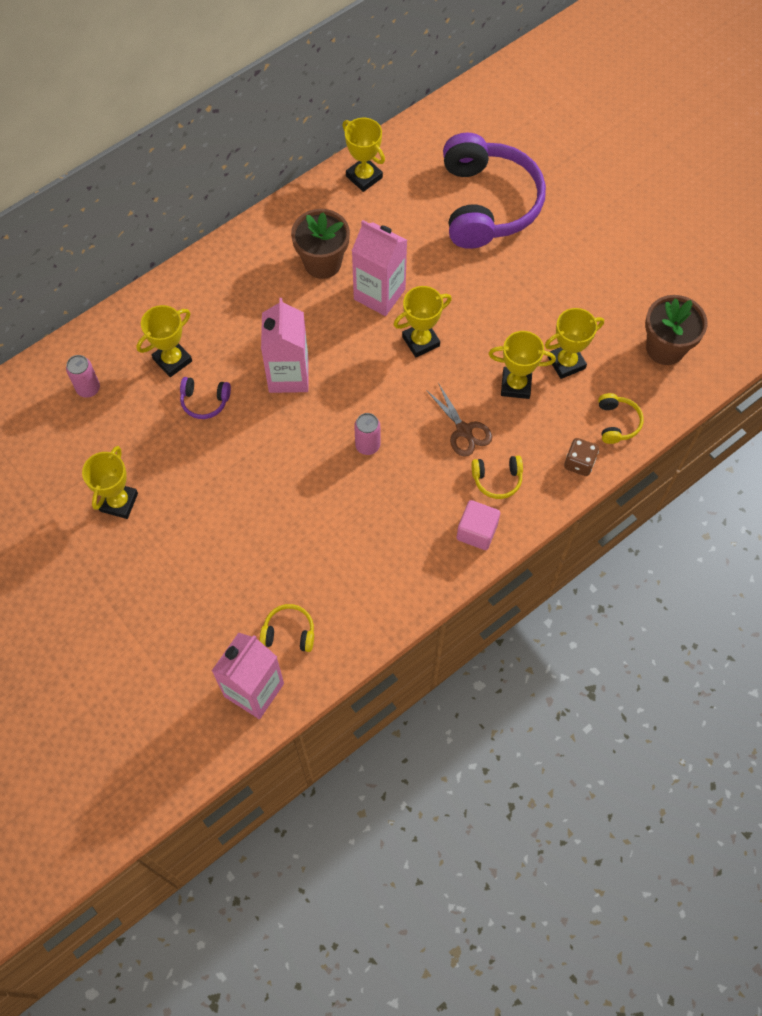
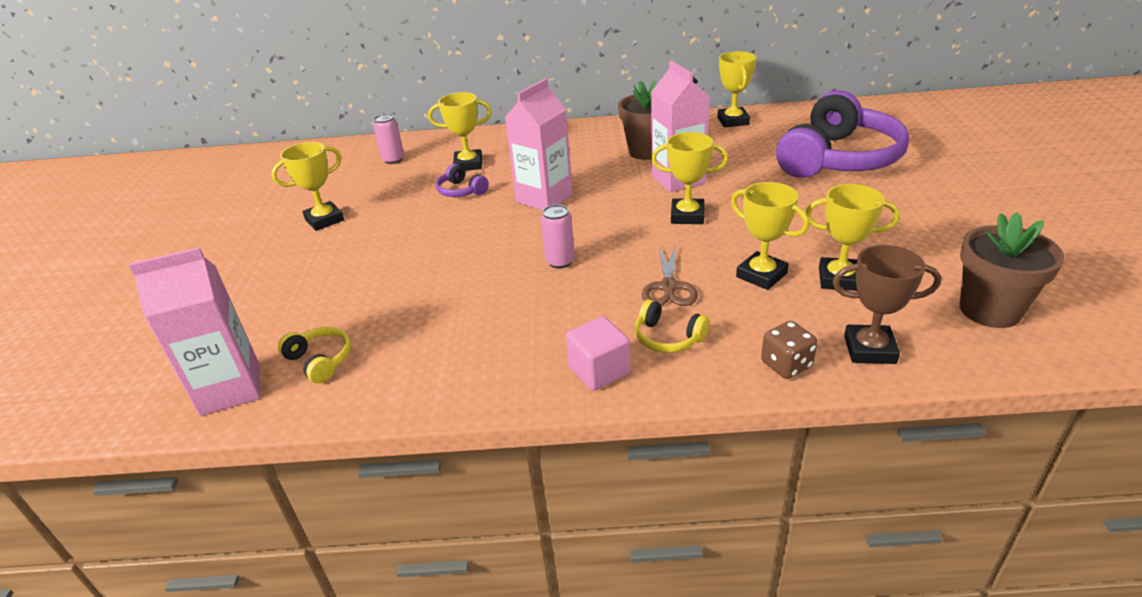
camera: 40 degrees right, 30 degrees down
yellow headphones [598,393,644,444] -> brown trophy [832,245,941,364]

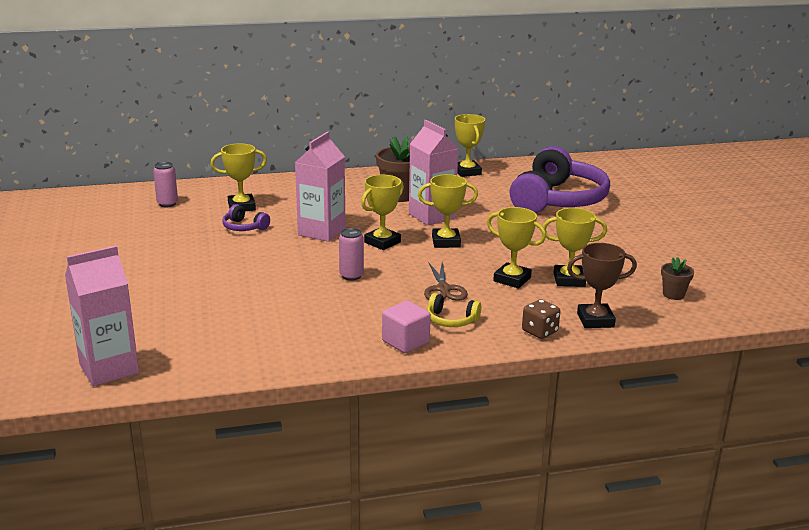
camera: 15 degrees left, 10 degrees down
yellow trophy [271,142,344,231] -> yellow trophy moved to [361,175,404,250]
yellow headphones [278,327,351,383] -> none
brown flower pot [960,212,1065,328] -> brown flower pot [661,257,694,300], size x0.53

